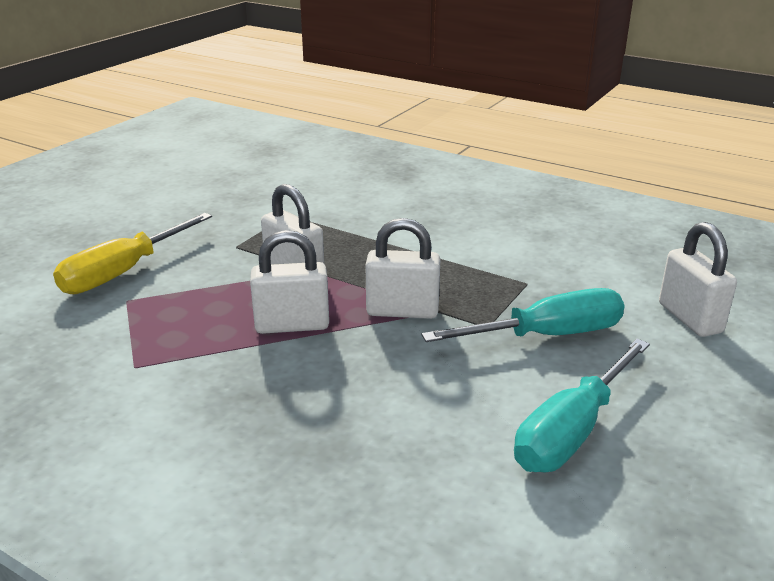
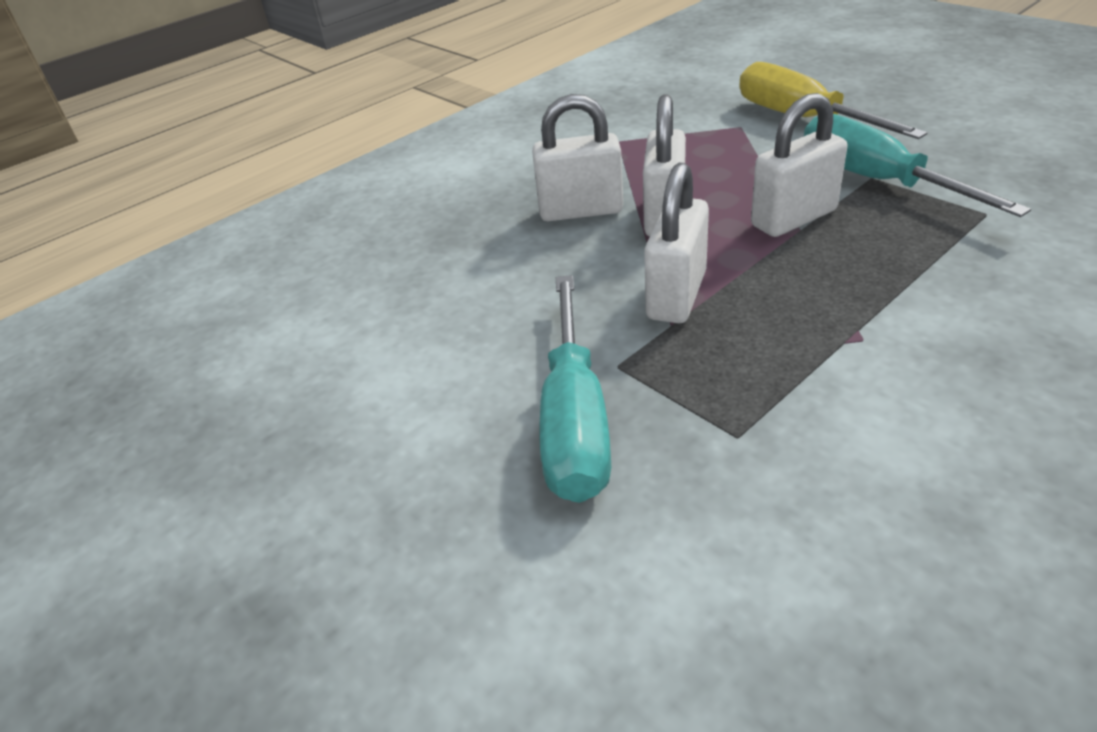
camera: 110 degrees right, 10 degrees up
turquoise screwdriver [514,339,650,473] -> turquoise screwdriver moved to [804,114,1031,217]
white padlock [659,222,737,337] -> white padlock moved to [532,94,623,221]

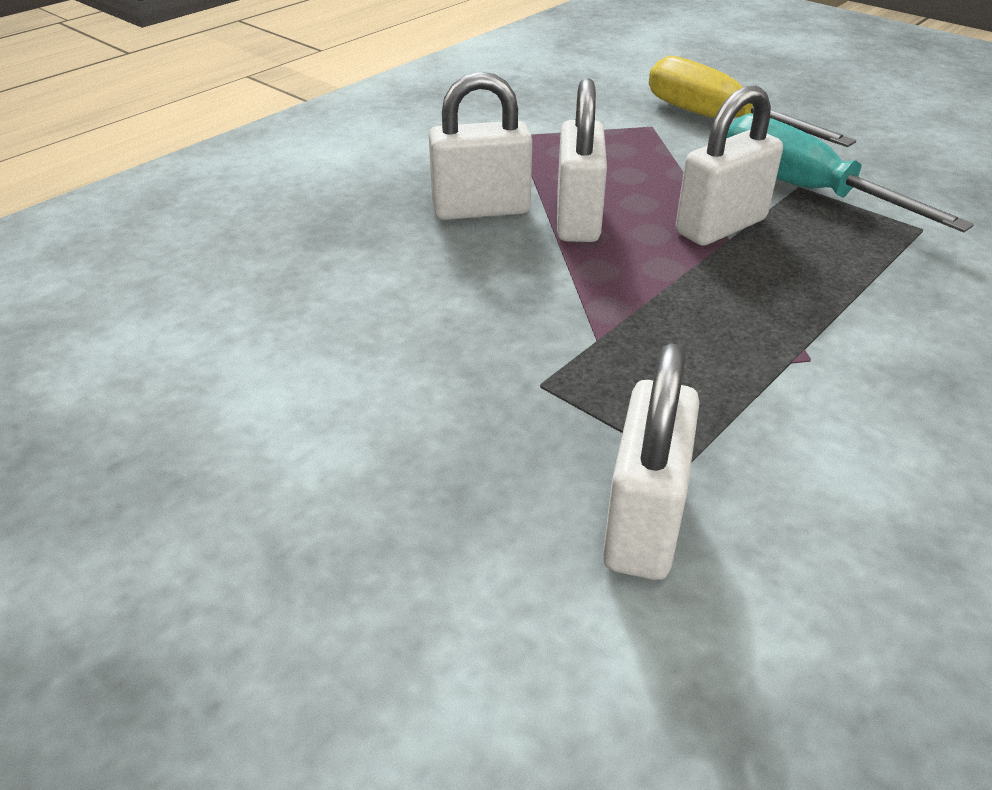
camera: 10 degrees left, 0 degrees up
turquoise screwdriver [539,275,611,503] -> none
white padlock [644,163,709,323] -> white padlock moved to [603,343,699,580]

